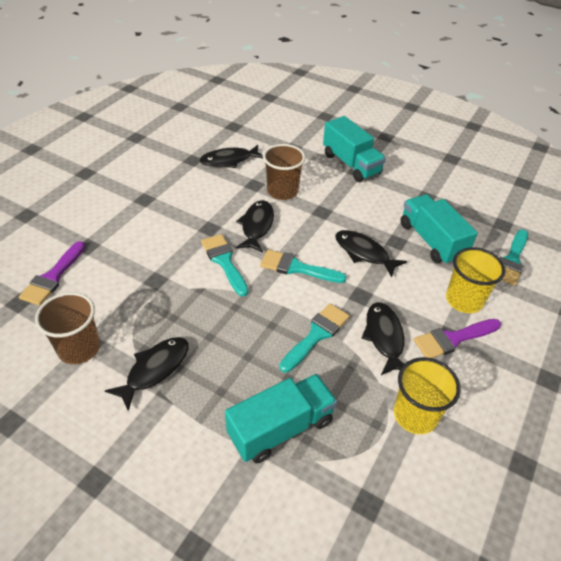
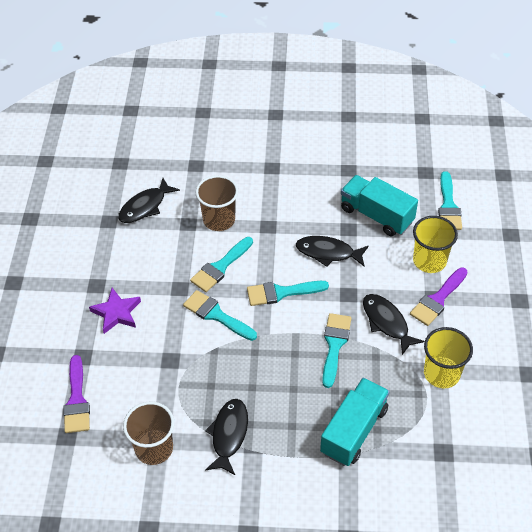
camera: 25 degrees left, 5 degrees up
black fish [236,200,274,252] -> turquoise brush [190,237,253,292]
turquoise truck [323,116,386,182] -> none
none -> purple star [89,288,141,334]

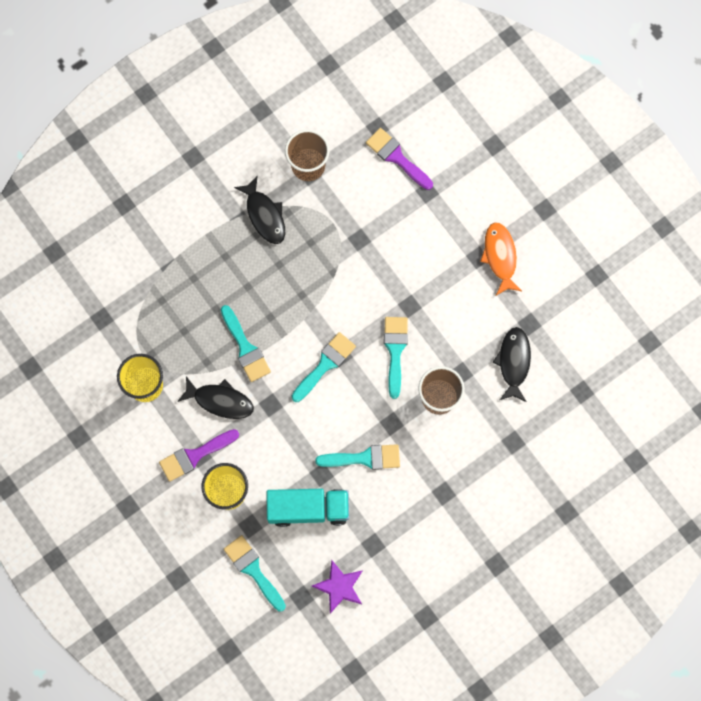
camera: 140 degrees right, 25 degrees up
purple star [89,288,141,334] -> purple star moved to [312,560,363,614]
turquoise brush [183,290,257,341] -> turquoise brush moved to [315,444,400,470]
black fish [296,236,369,267] -> none
turquoise truck [320,378,390,466] -> none
purple brush [410,268,467,326] -> purple brush turned 120 degrees counterclockwise [159,429,239,482]
none -> orange fish [480,222,522,295]

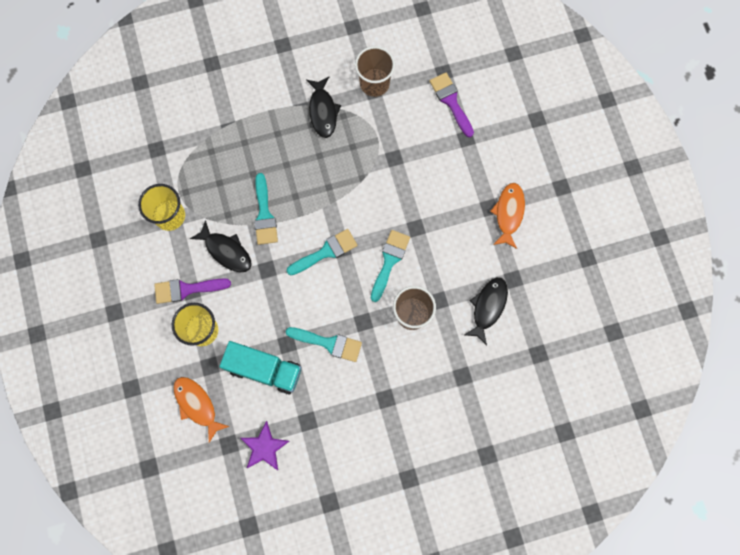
camera: 20 degrees right, 0 degrees up
turquoise brush [224,535,286,611] -> orange fish [173,377,230,443]

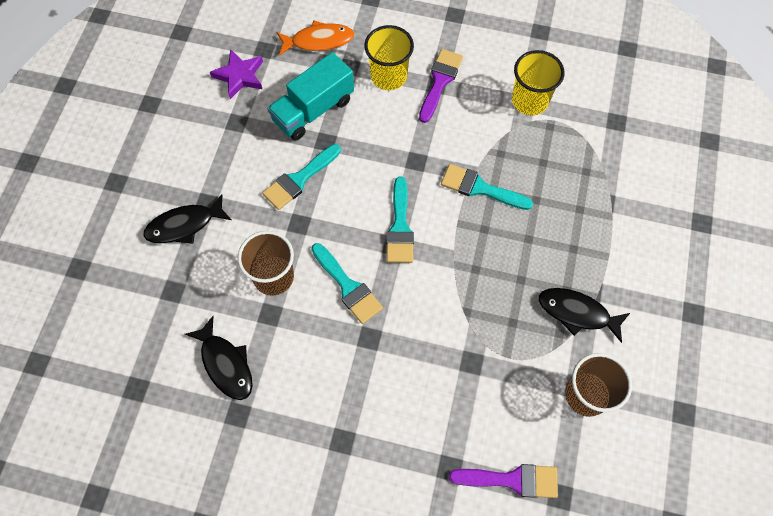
camera: 120 degrees right, 10 degrees down
black fish [190,220,252,273] -> black fish moved to [144,194,232,244]
orange fish [490,183,525,249] -> none

